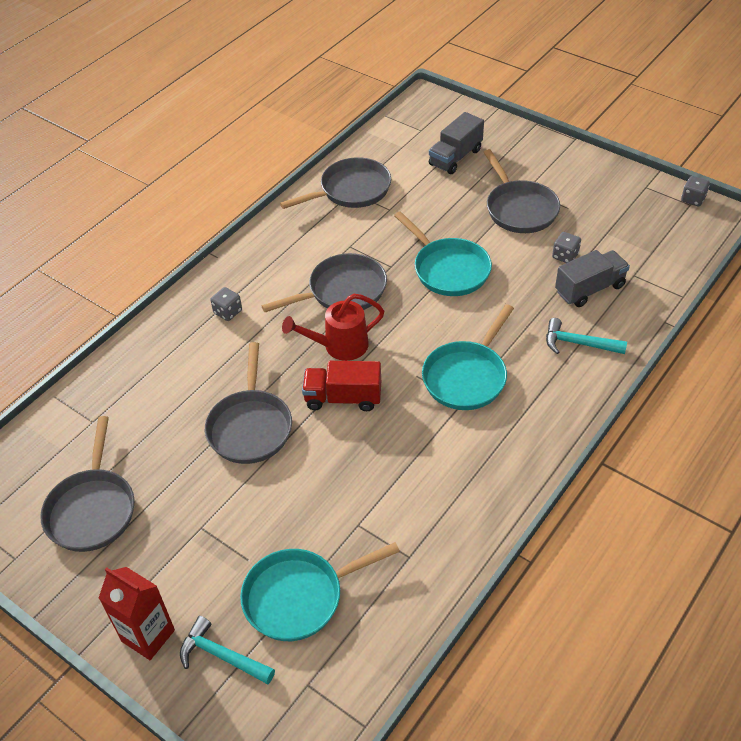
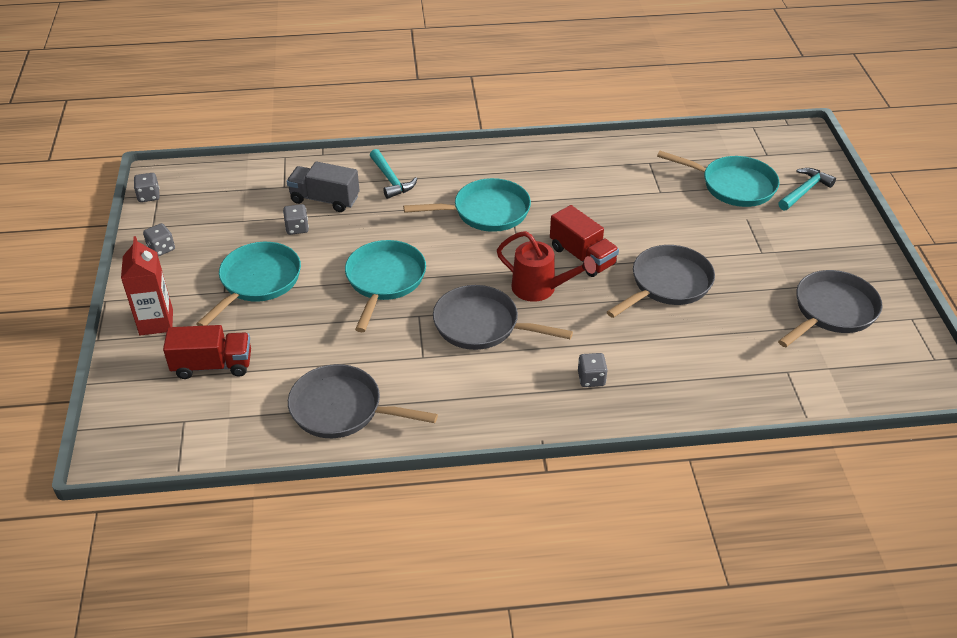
camera: 135 degrees left, 5 degrees down
red carton [99,567,175,660] -> red carton moved to [121,236,173,335]
turquoise hammer [180,616,275,684] -> turquoise hammer turned 120 degrees counterclockwise [778,168,836,211]
grey truck [429,112,484,174] -> red truck [163,325,251,379]
grey pan [483,149,560,233] -> turquoise pan [196,242,301,326]
none -> grey dice [143,223,175,256]

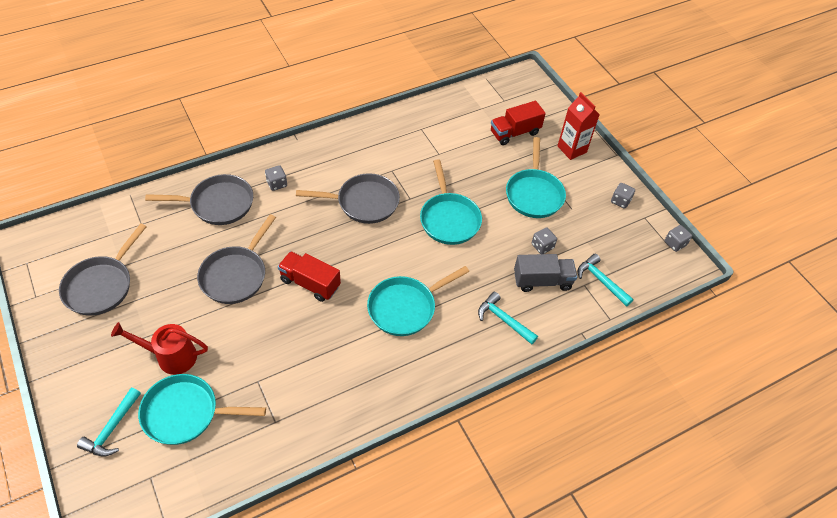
camera: 155 degrees right, 10 degrees up
grey pan [288,364,438,438] -> grey pan moved to [145,174,253,225]
red watering can [497,231,596,302] -> red watering can moved to [111,322,208,375]
none -> turquoise hammer [577,254,633,307]

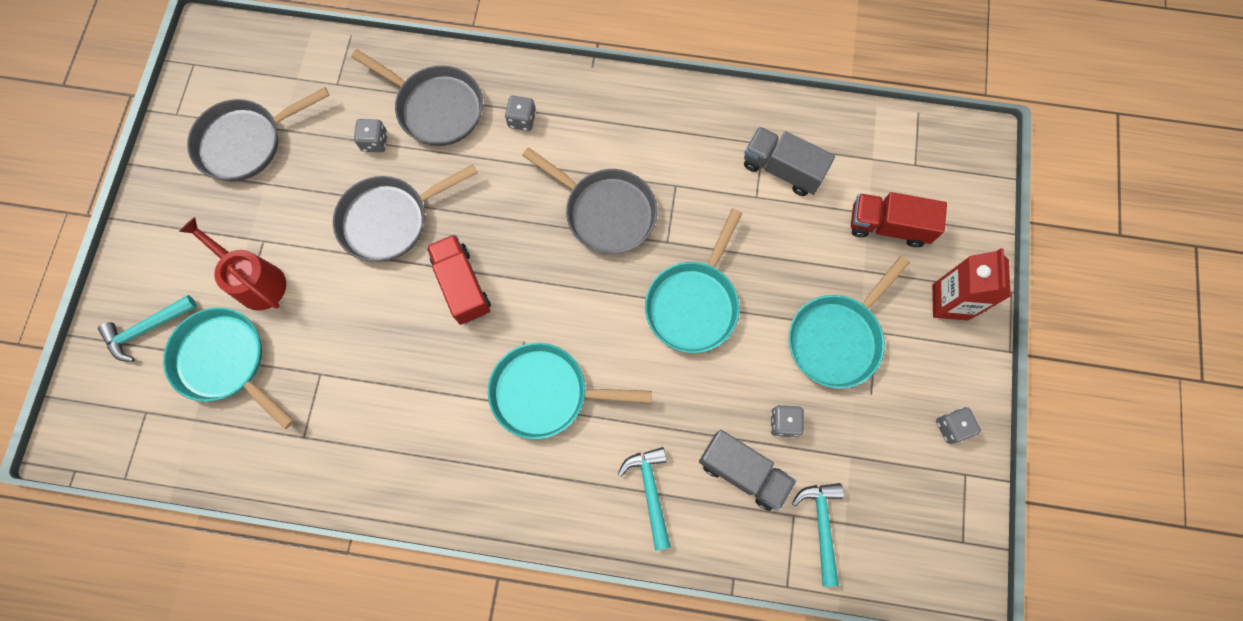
camera: 40 degrees right, 20 degrees up
grey dice [664,225,692,252] -> grey dice moved to [354,119,387,152]
none -> grey truck [744,127,835,196]

